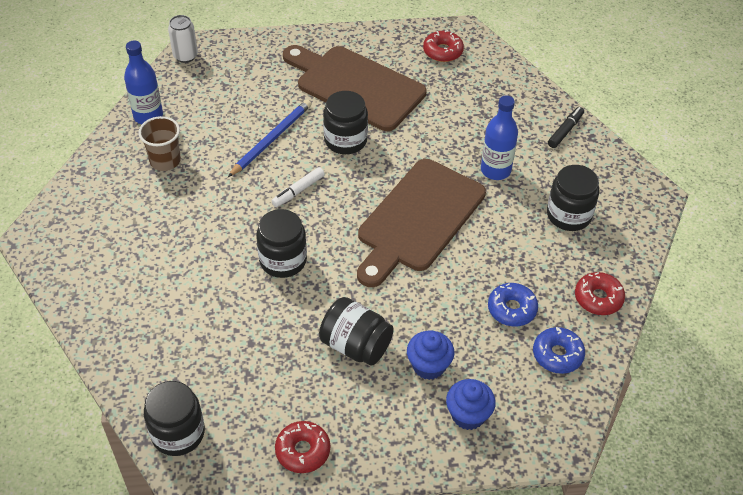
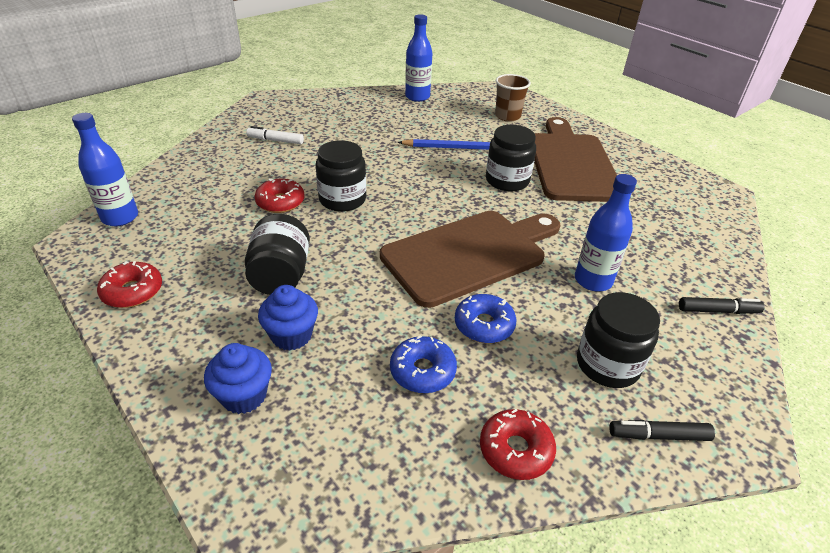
camera: 55 degrees right, 10 degrees down
brown cup [139,116,181,171] -> brown cup moved to [495,74,531,122]
black jar [144,381,205,456] -> blue bottle [72,113,138,226]
white can [168,15,198,63] -> none
white marker [272,167,325,207] -> white marker moved to [246,126,304,144]
brown cutting board [357,159,486,287] -> brown cutting board turned 150 degrees clockwise [380,211,560,308]
red donut [423,30,464,62] -> red donut moved to [255,179,305,213]
blue donut [533,327,585,374] -> blue donut moved to [455,294,517,343]
none -> black marker [609,420,715,441]

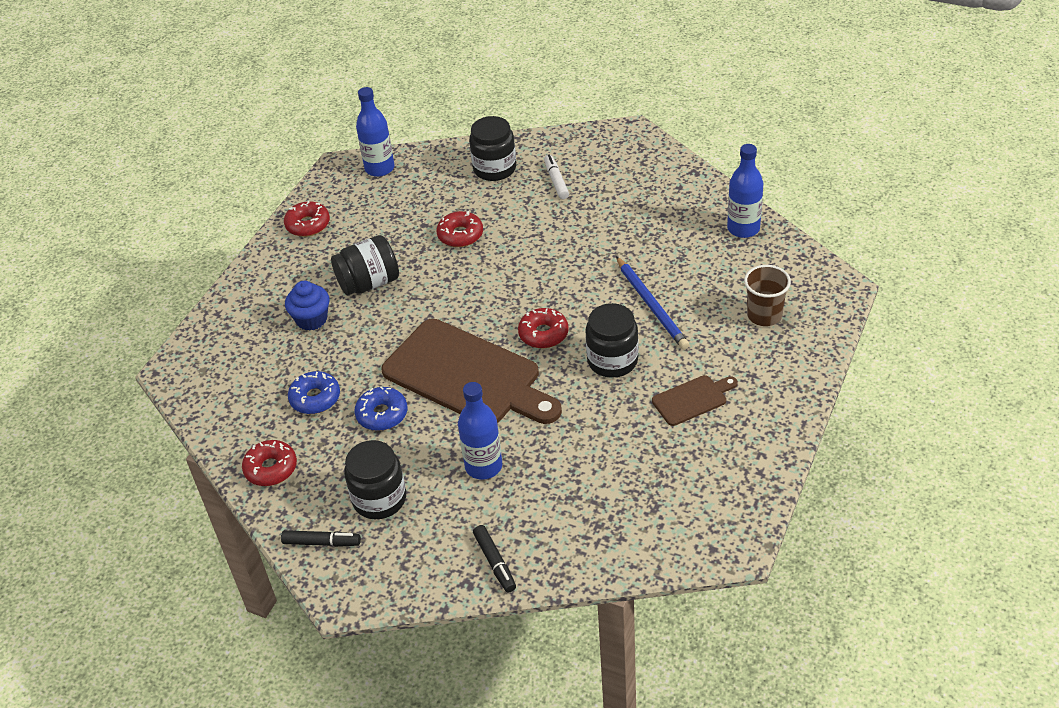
camera: 70 degrees right, 5 degrees up
blue cupcake [204,343,272,414] -> none
black jar [316,140,366,212] -> black jar moved to [469,116,516,181]
brown cutting board [534,117,617,202] -> brown cutting board [652,375,738,426], size x0.45
black marker [609,420,715,441] -> black marker turned 120 degrees clockwise [281,530,361,547]
none -> red donut [518,308,569,348]

